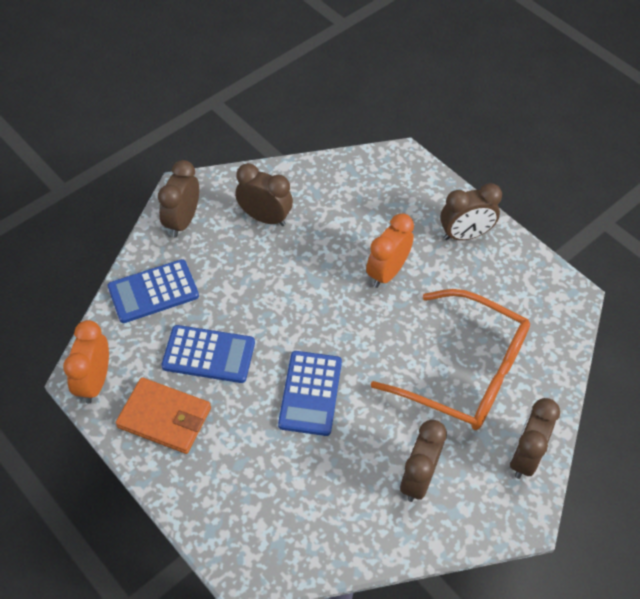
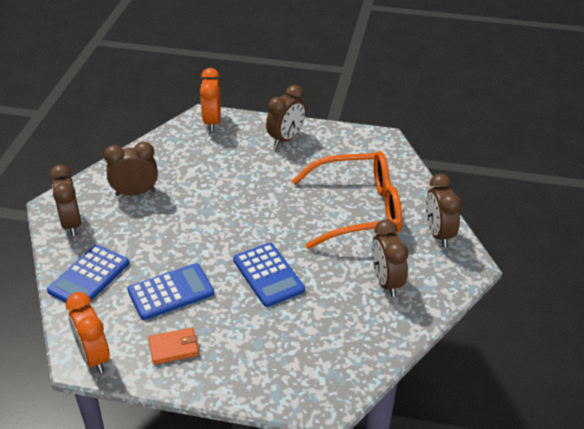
camera: 35 degrees left, 15 degrees down
orange wallet [116,377,211,454] -> orange wallet [148,328,199,365], size x0.63
orange clock [366,214,414,288] -> orange clock moved to [200,68,221,131]

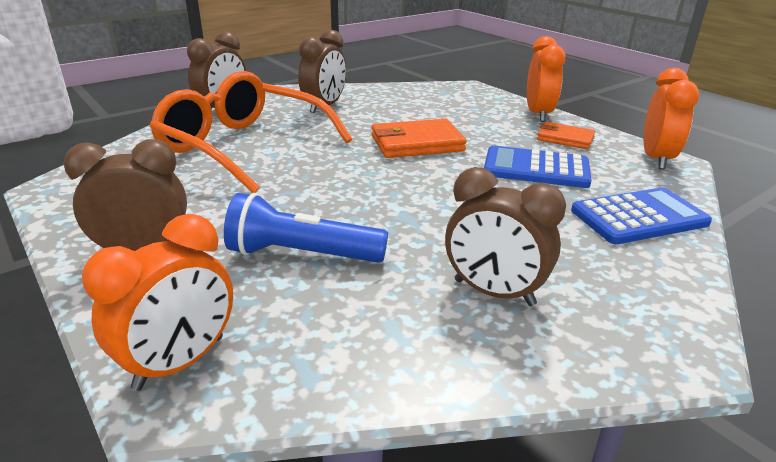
camera: 140 degrees left, 10 degrees down
brown clock [50,165,81,236] -> none
blue calculator [233,243,305,307] -> orange wallet [372,119,467,158]
none -> blue flashlight [224,193,388,263]
none -> orange clock [527,36,566,122]

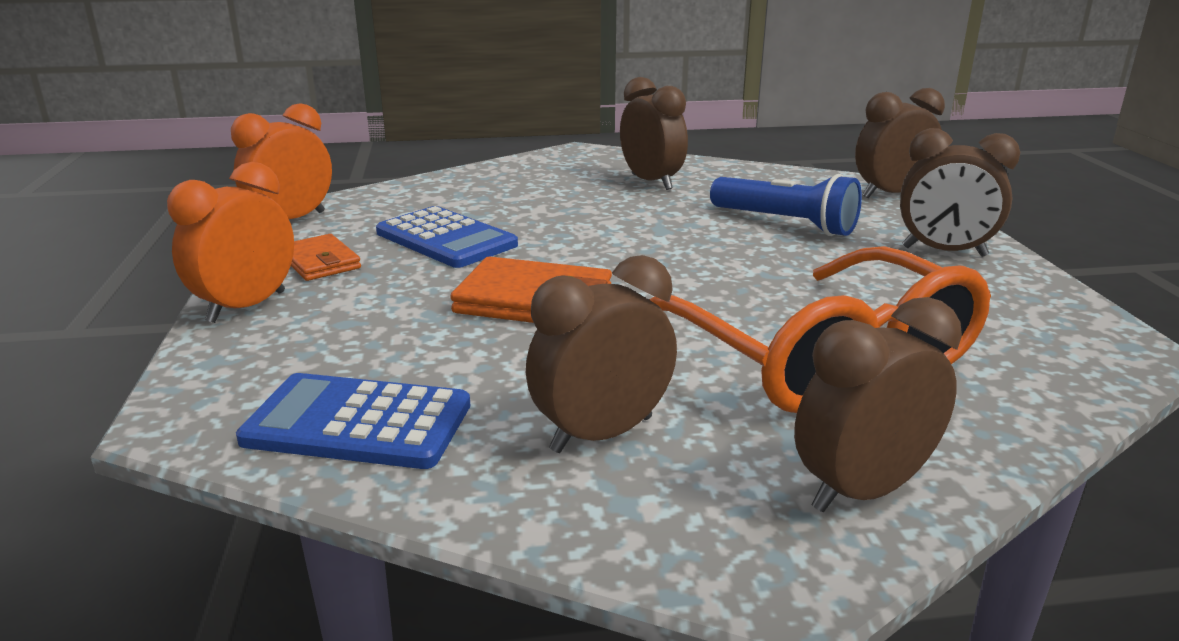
camera: 150 degrees left, 5 degrees down
orange clock [82,214,233,391] -> brown clock [855,88,945,198]
blue calculator [571,187,712,244] -> blue calculator moved to [236,373,470,469]

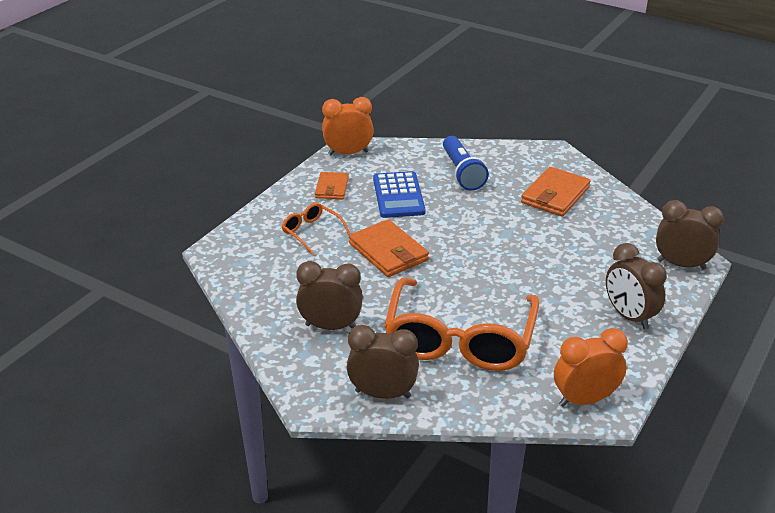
camera: 40 degrees right, 10 degrees up
orange clock [167,162,294,323] -> orange clock moved to [554,328,628,407]
blue calculator [236,373,470,469] -> none
brown clock [620,77,688,190] -> orange wallet [521,167,591,217]
blue flashlight [710,174,862,236] -> blue flashlight moved to [443,136,489,191]
none -> orange glasses [281,202,350,255]

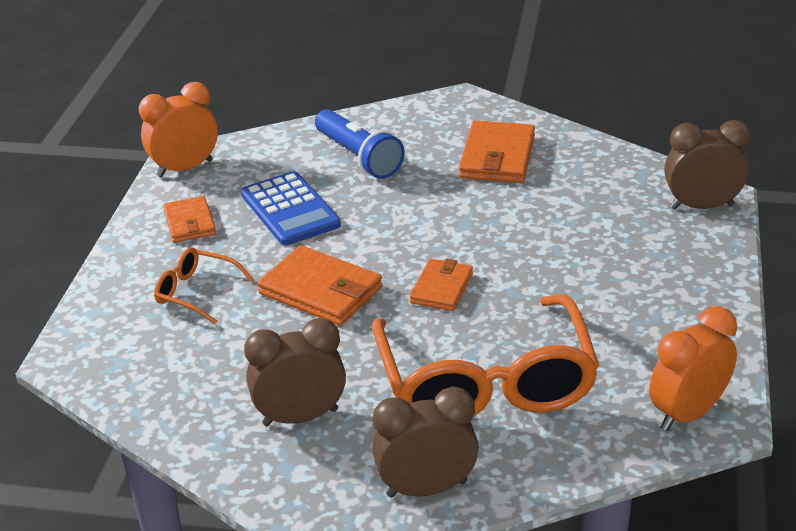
camera: 20 degrees left, 0 degrees up
brown clock [606,243,667,330] -> none
none -> orange wallet [409,259,473,311]

